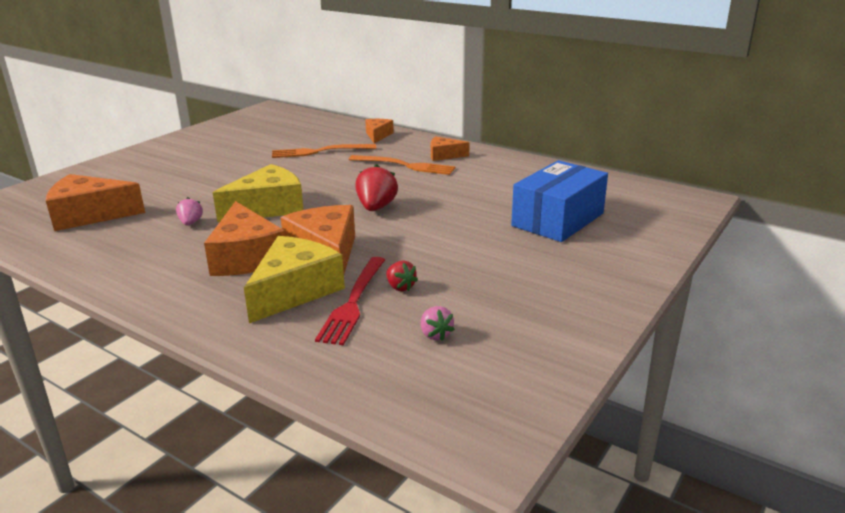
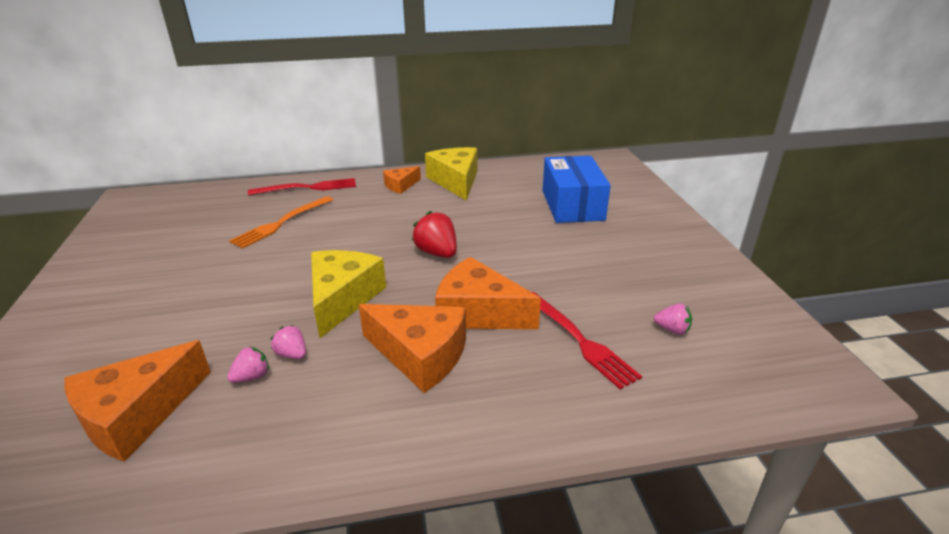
camera: 45 degrees left, 5 degrees up
yellow cheese [244,236,345,323] -> yellow cheese moved to [425,147,477,201]
orange fork [349,155,455,175] -> none
orange cheese [365,119,394,143] -> red fork [248,178,356,195]
red strawberry [386,260,418,291] -> none
none -> pink strawberry [227,346,269,383]

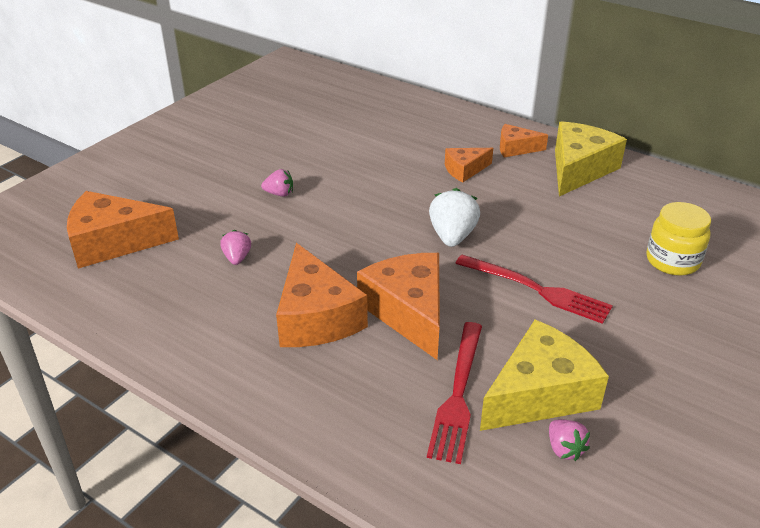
camera: 45 degrees right, 5 degrees up
pink strawberry [227,346,269,383] -> pink strawberry moved to [261,169,293,197]
orange fork [229,196,333,249] -> none
red fork [248,178,356,195] -> red fork moved to [455,255,613,324]
yellow cheese [311,250,386,338] -> yellow cheese moved to [480,320,609,431]
red strawberry [412,211,457,258] -> white strawberry [429,188,480,247]
blue box [543,156,611,223] -> yellow jar [646,202,711,276]
none -> orange cheese [445,148,493,182]

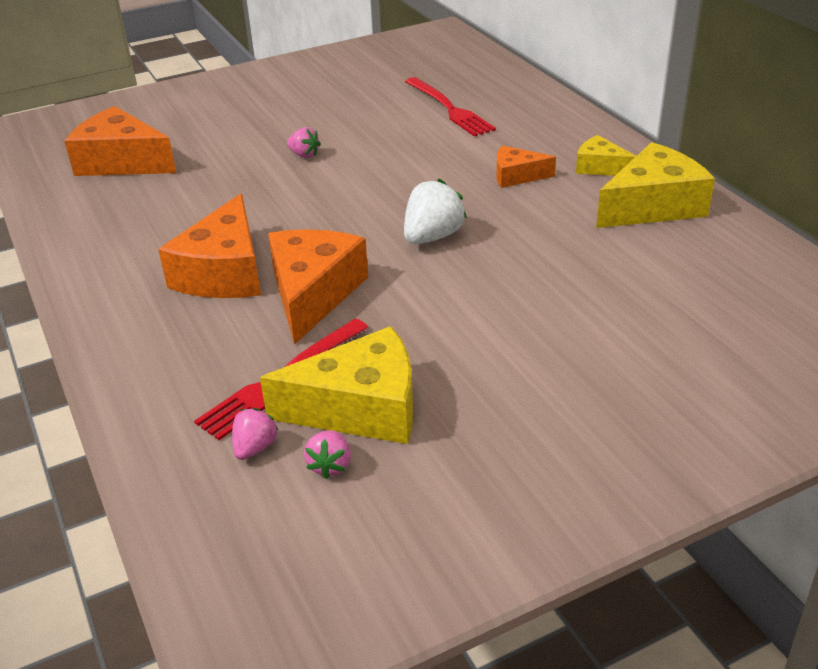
camera: 30 degrees right, 0 degrees up
pink strawberry [220,230,251,265] -> pink strawberry moved to [232,408,279,460]
red fork [455,255,613,324] -> red fork moved to [405,77,496,137]
orange cheese [500,124,548,157] -> yellow cheese [576,135,636,176]
yellow jar [646,202,711,276] -> none

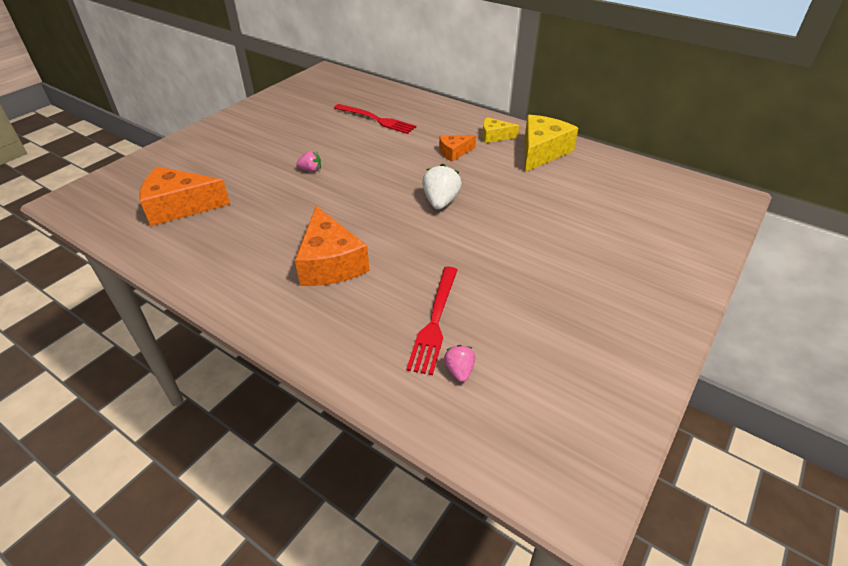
camera: 30 degrees left, 5 degrees up
yellow cheese [260,326,413,444] -> none
orange cheese [268,229,368,345] -> none
pink strawberry [304,430,351,479] -> none

